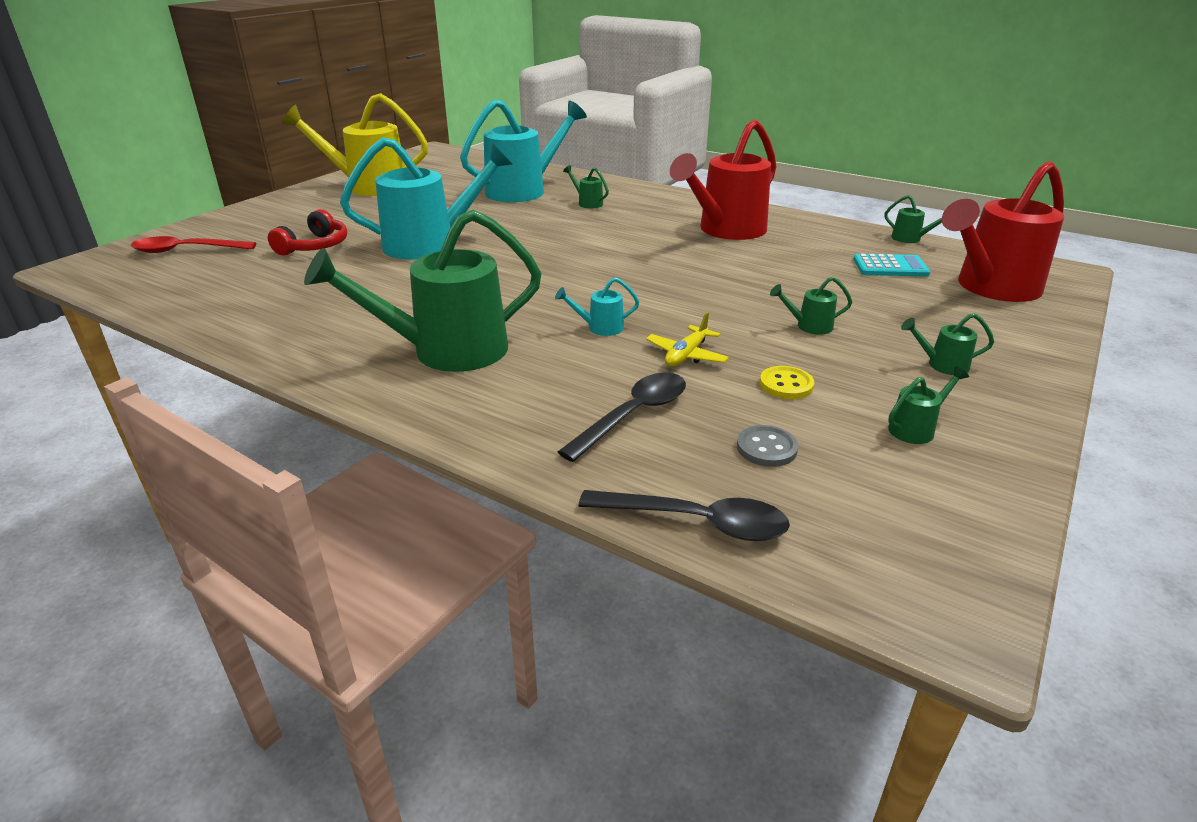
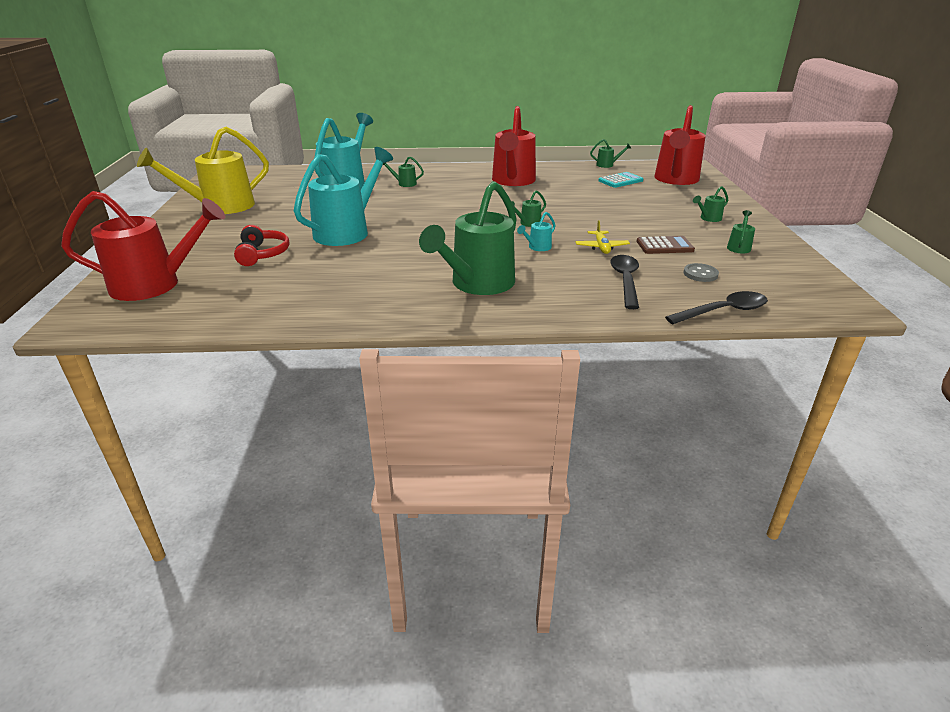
camera: 35 degrees left, 0 degrees up
red spoon [131,236,256,253] -> red watering can [61,191,226,301]
yellow button [760,366,814,399] -> brown calculator [637,236,695,254]
green watering can [770,277,852,335] -> green watering can moved to [511,190,546,227]

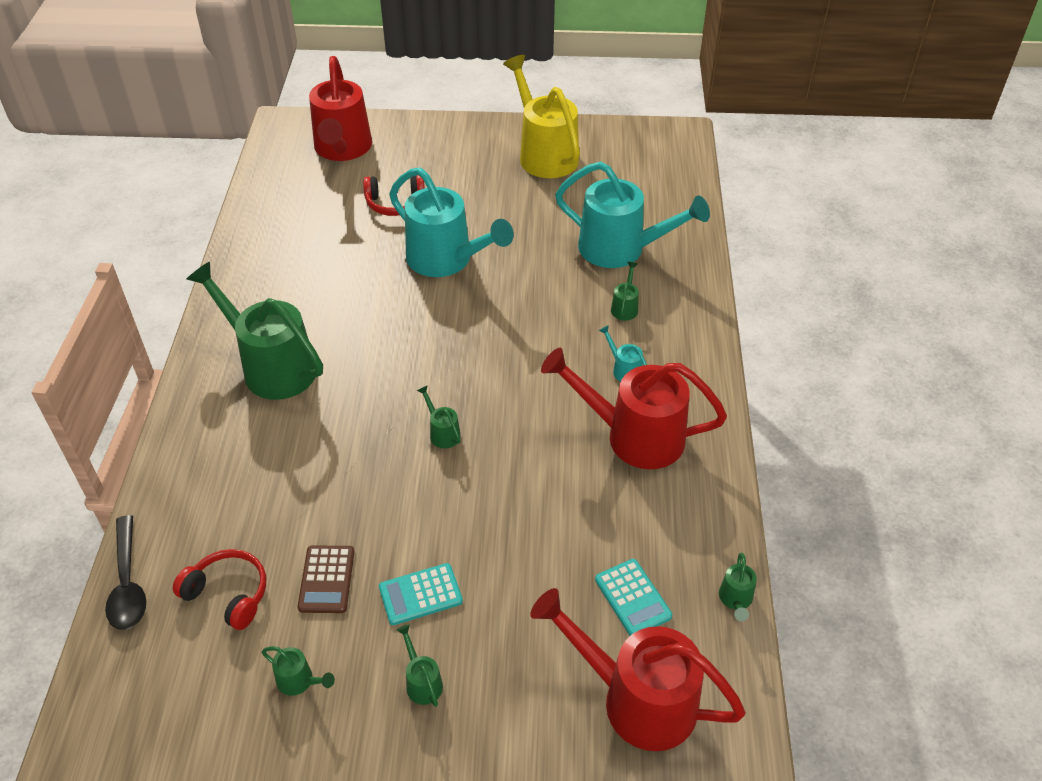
camera: 95 degrees right, 15 degrees up
turquoise watering can [517,212,556,251] -> turquoise watering can moved to [599,325,647,382]
yellow plane [575,220,630,254] -> none
black spoon [610,255,639,309] -> none
grey button [684,263,719,282] -> red headphones [173,549,266,630]
none -> turquoise calculator [379,563,463,625]

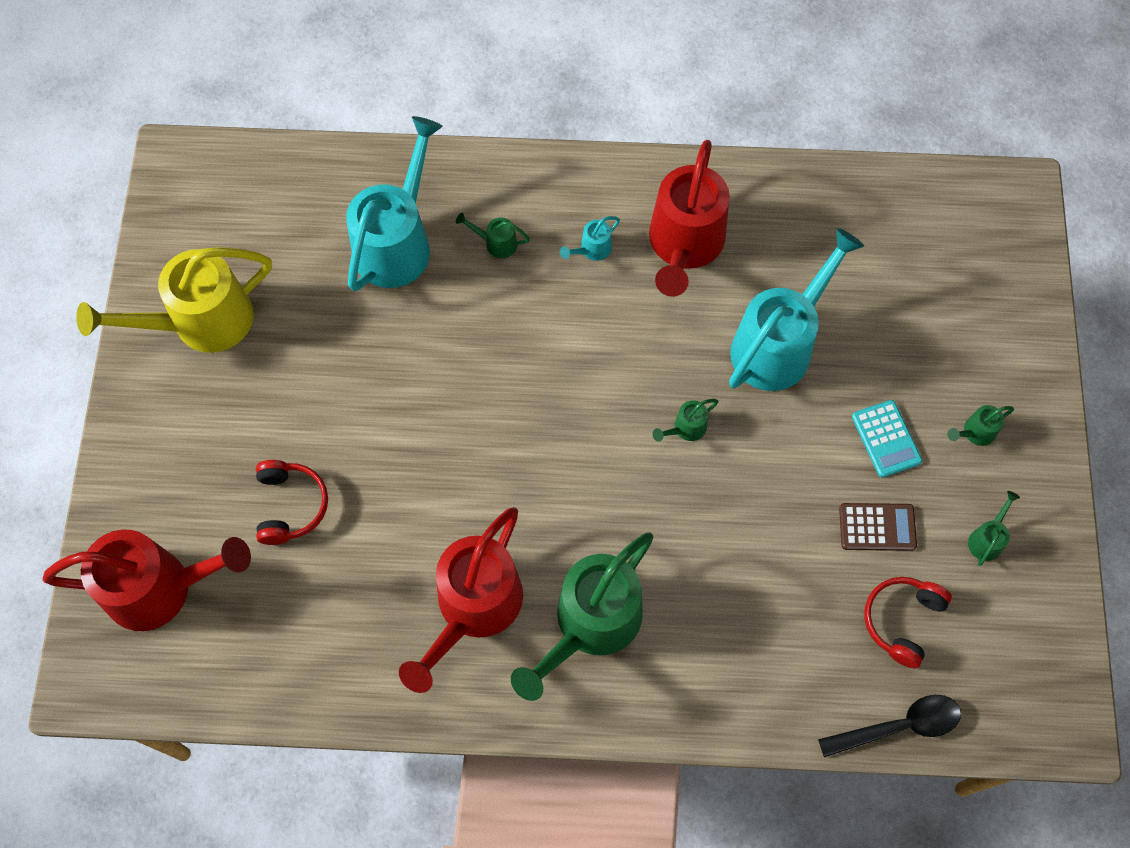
camera: 90 degrees left, 20 degrees up
turquoise watering can [389,167,514,277] -> turquoise watering can moved to [729,228,864,391]
red watering can [531,588,746,751] -> red watering can moved to [399,507,523,693]
turquoise calculator [595,559,672,636] -> none
green watering can [719,553,757,621] -> none

